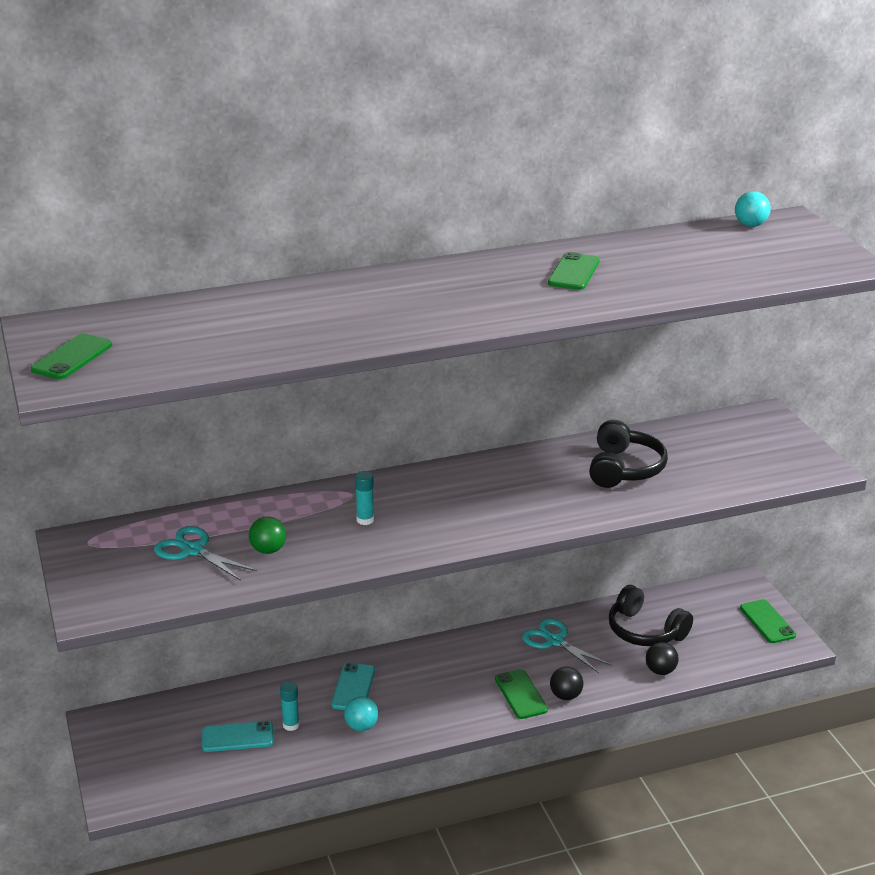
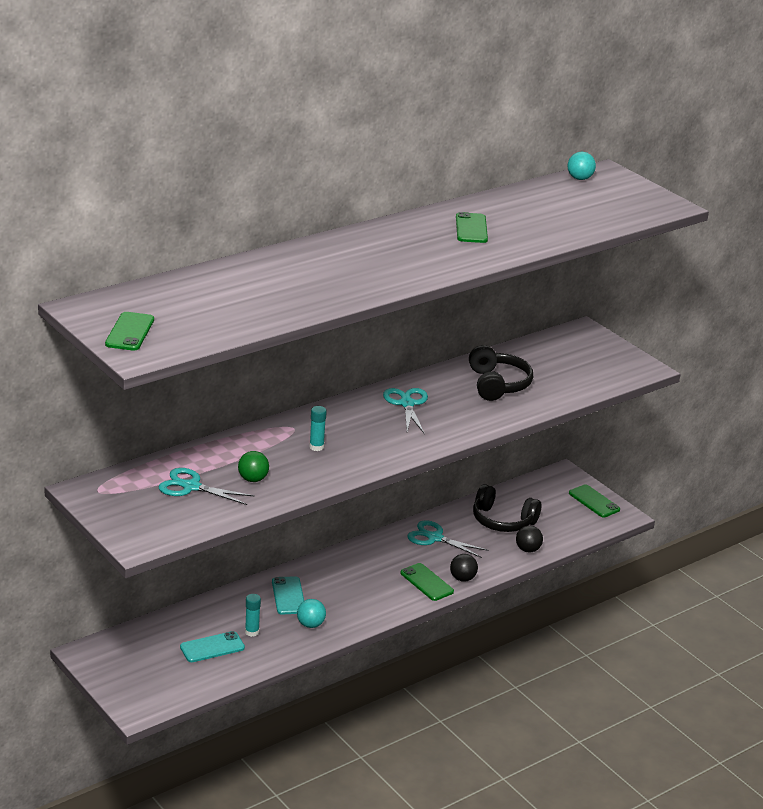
camera: 20 degrees left, 0 degrees up
none -> turquoise scissors [383,388,428,434]

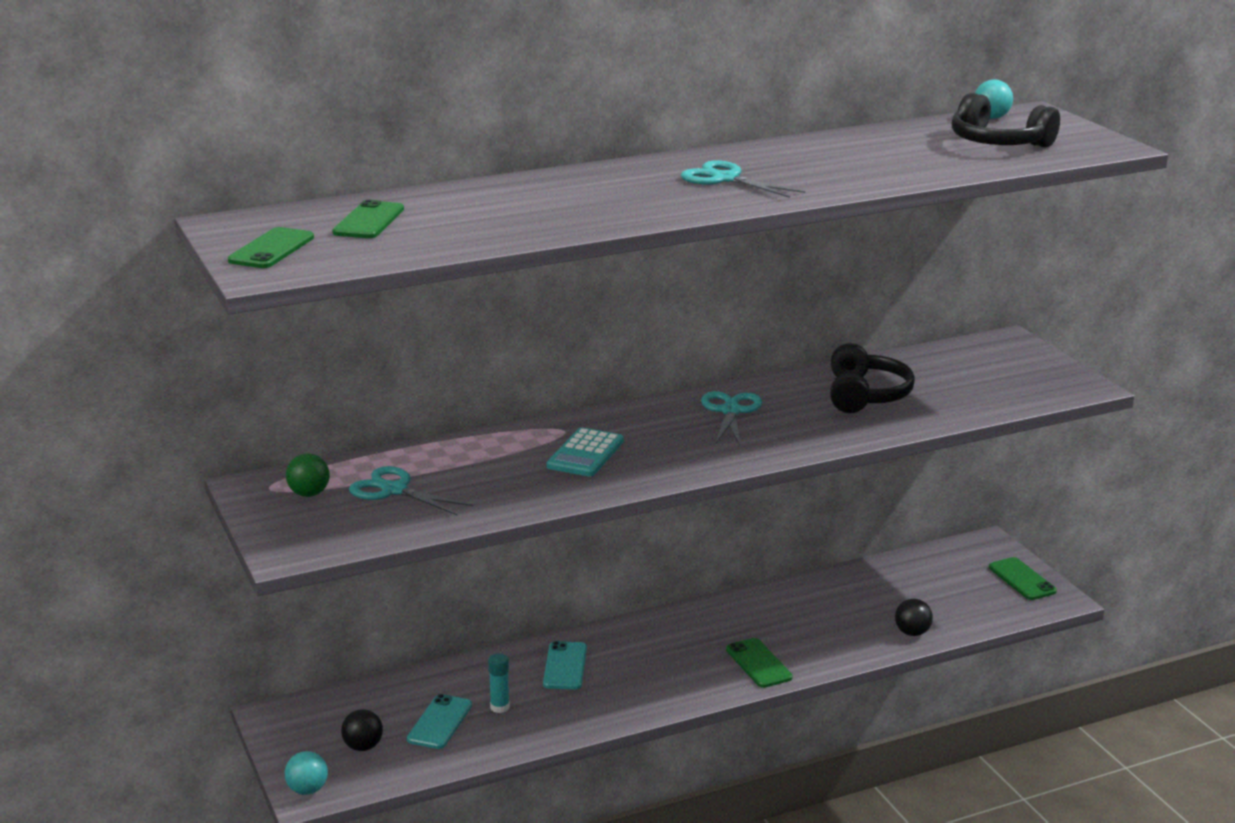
camera: 15 degrees right, 5 degrees down
turquoise phone [180,631,245,662] -> turquoise phone turned 60 degrees counterclockwise [407,694,472,749]
green ball [238,451,269,482] -> green ball moved to [286,454,330,497]
turquoise ball [297,599,326,628] -> turquoise ball moved to [285,751,328,795]
turquoise glue stick [309,406,327,451] -> turquoise calculator [547,427,624,477]
turquoise scissors [407,520,488,558] -> turquoise scissors moved to [681,160,805,198]
black ball [450,554,478,582] -> black ball moved to [341,709,383,751]
green phone [456,212,488,243] -> green phone moved to [332,200,404,238]
black headphones [473,484,542,532] -> black headphones moved to [952,93,1060,147]

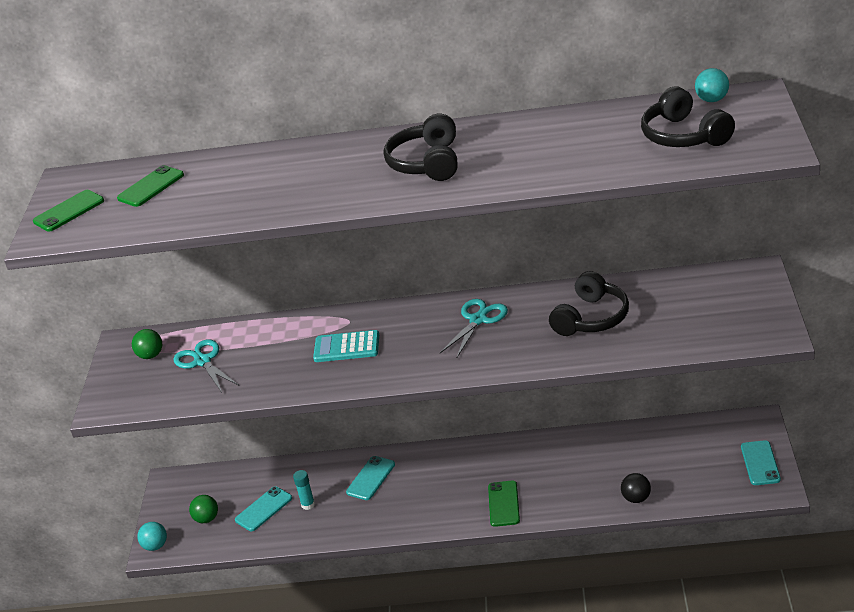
camera: 30 degrees right, 10 degrees up
black ball [341,709,383,751] -> green ball [189,495,218,523]
turquoise calculator [547,427,624,477] -> turquoise calculator turned 45 degrees clockwise [313,330,379,362]
turquoise scissors [681,160,805,198] -> black headphones [384,114,458,181]
green phone [989,557,1057,600] -> turquoise phone [741,440,781,485]

